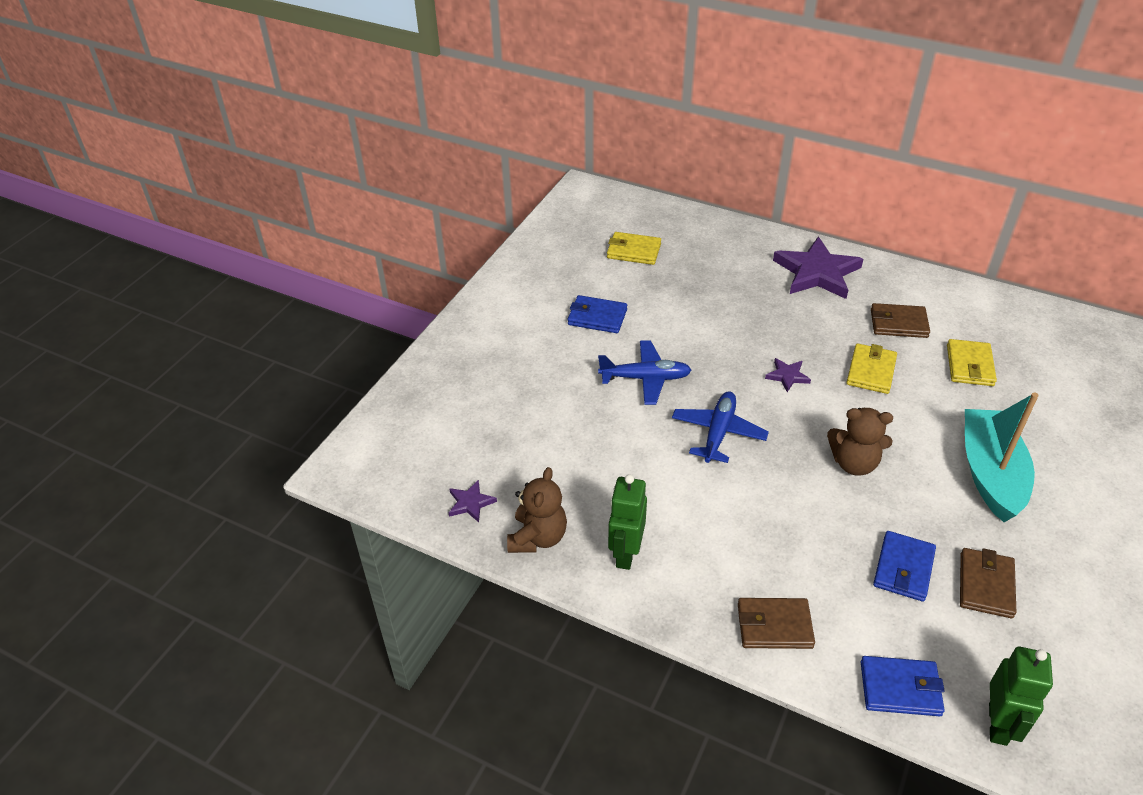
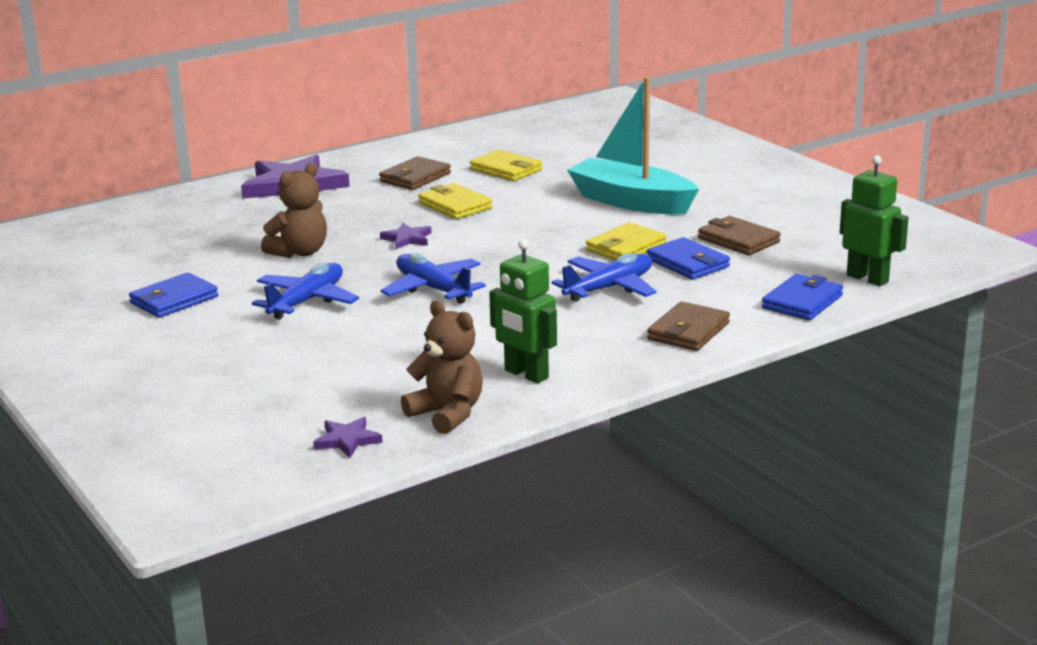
camera: 60 degrees left, 20 degrees down
yellow wallet [607,232,661,265] -> yellow wallet moved to [586,222,666,260]
brown teddy bear [827,408,893,476] -> brown teddy bear moved to [261,162,327,258]
none -> blue plane [552,253,656,302]

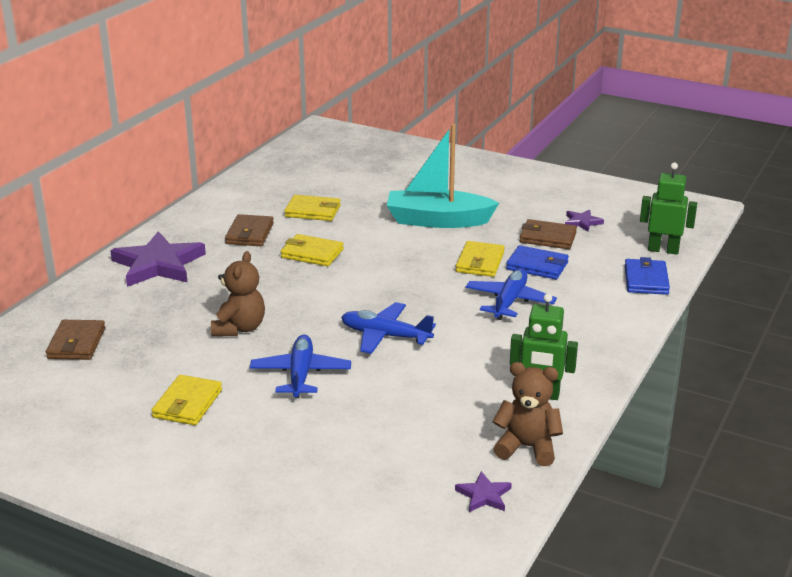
camera: 30 degrees left, 5 degrees up
blue wallet [129,272,218,318] -> yellow wallet [151,375,222,425]
purple star [380,223,432,249] -> purple star moved to [565,209,604,232]
brown wallet [647,301,730,351] -> brown wallet moved to [46,320,105,360]

